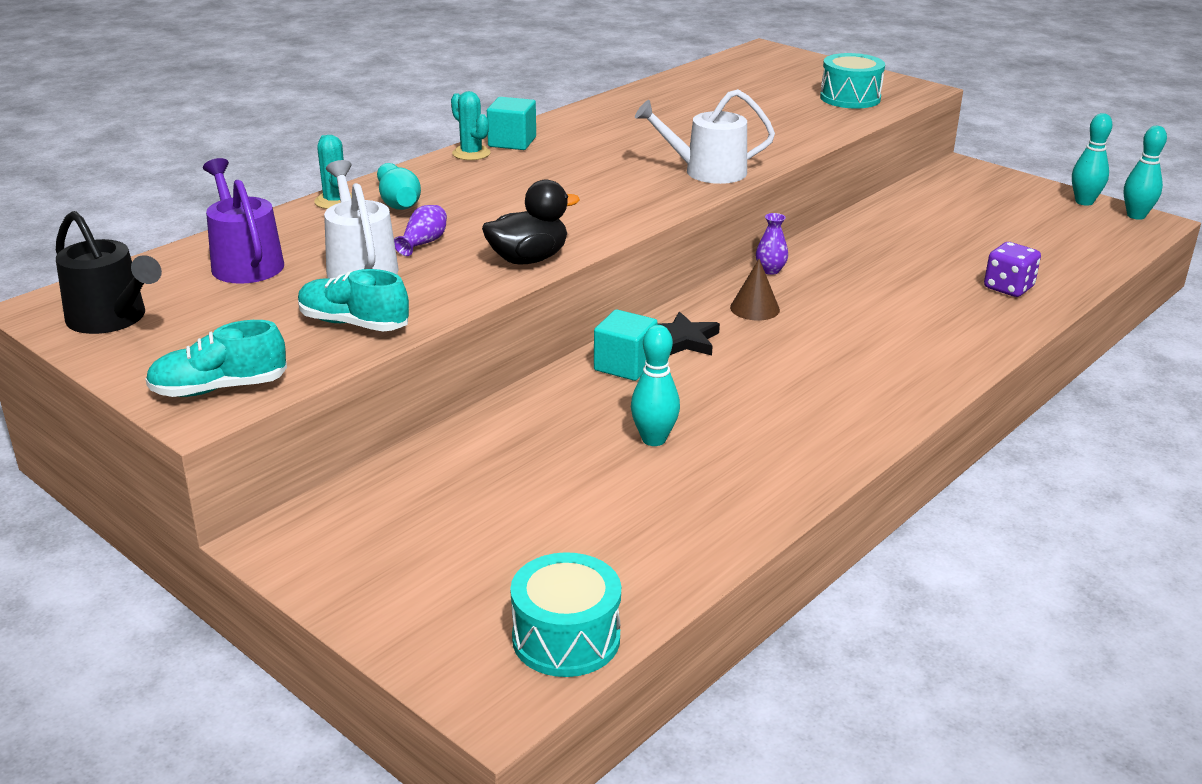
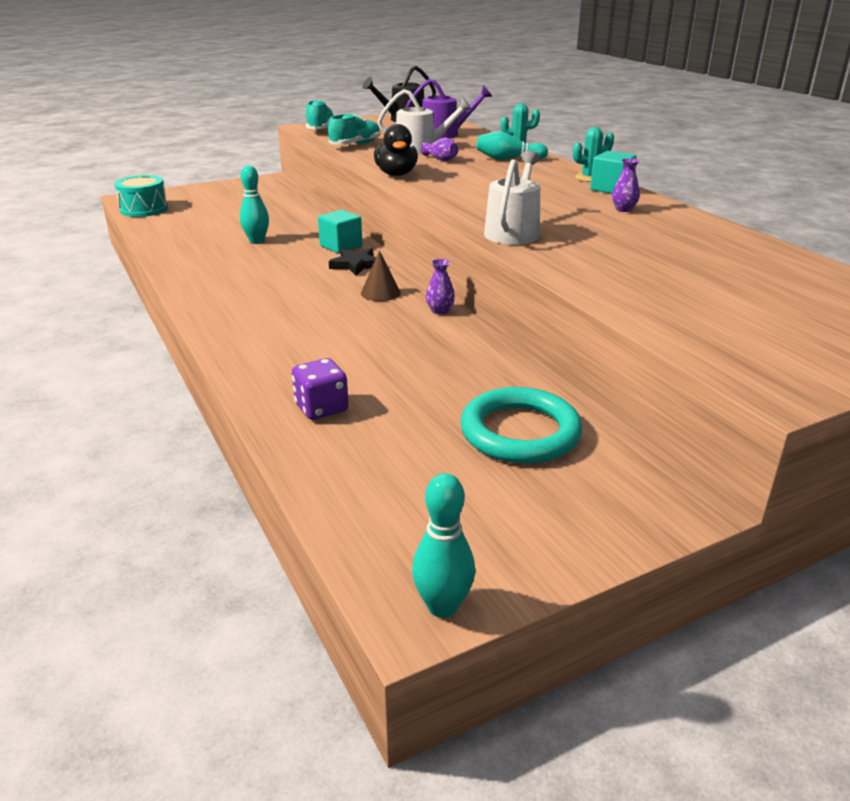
camera: 110 degrees right, 0 degrees up
turquoise drum [820,53,885,109] -> none
turquoise bowling pin [1072,113,1112,206] -> none
none -> turquoise ring [460,387,582,464]
none -> purple vase [612,158,640,212]

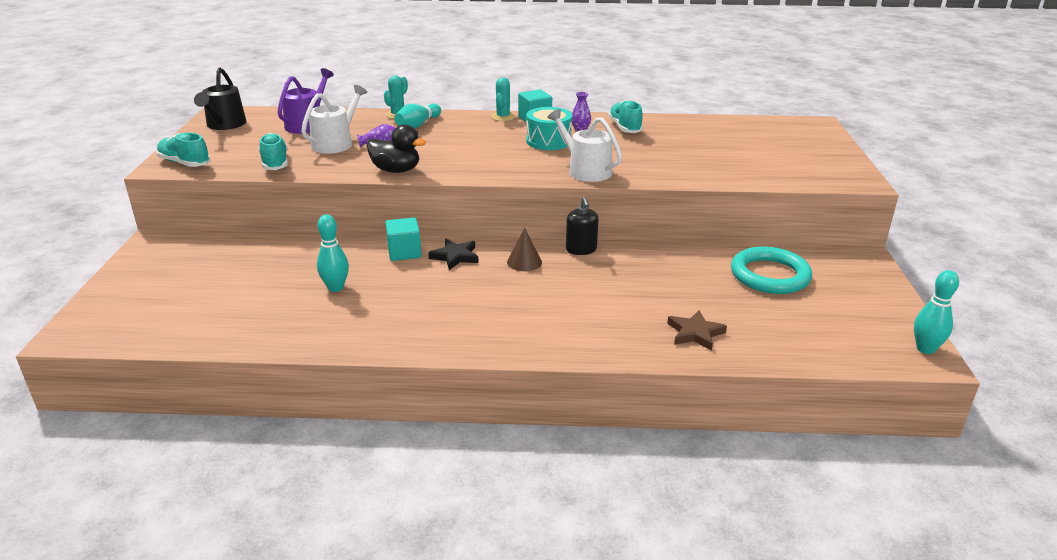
camera: 60 degrees left, 0 degrees up
turquoise drum [114,175,168,217] -> turquoise drum moved to [526,107,573,150]
purple dice [292,358,349,420] -> brown star [667,310,727,351]
purple vase [426,259,455,315] -> black soap dispenser [566,197,599,255]
none -> turquoise shoe [608,100,643,133]

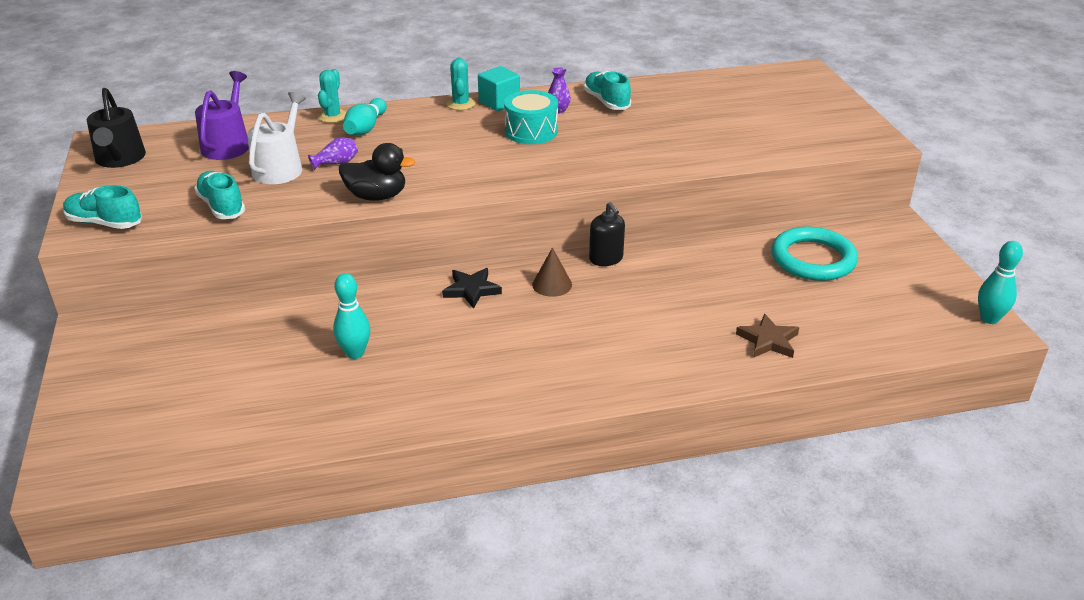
camera: 15 degrees left, 5 degrees up
turquoise cube [385,217,422,261] -> none
white watering can [547,109,622,182] -> none

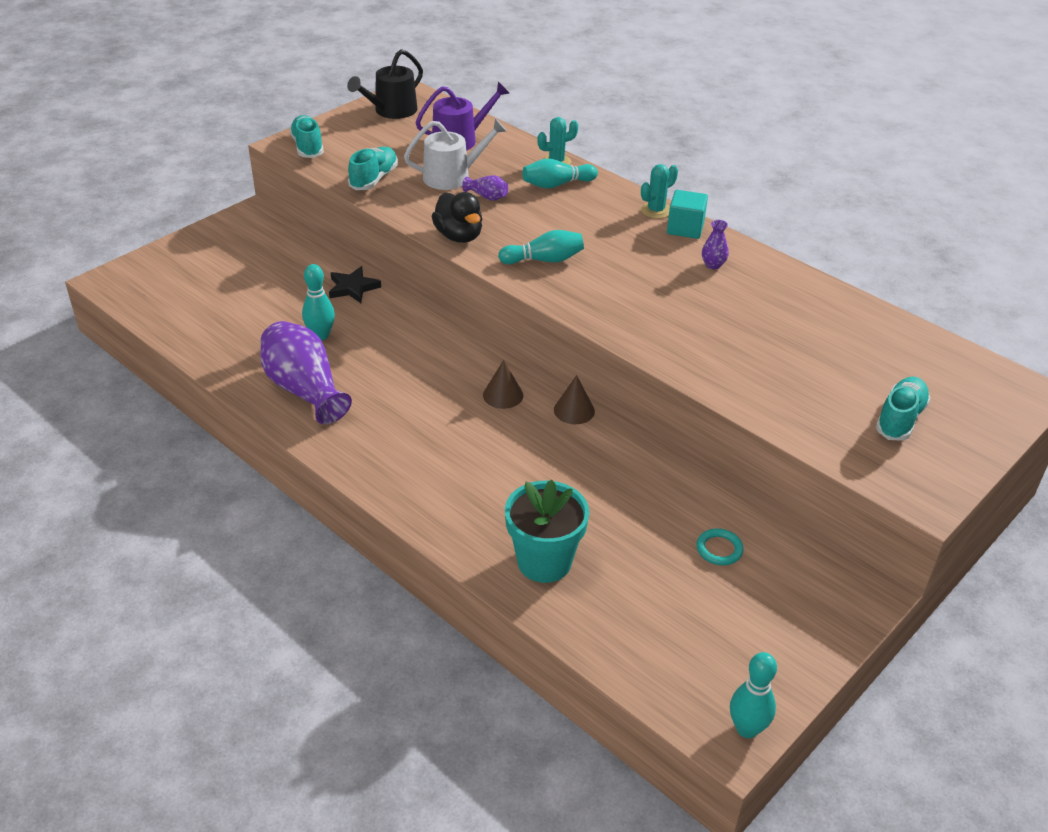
camera: 55 degrees right, 5 degrees up
black star [442,268,502,309] -> black star moved to [329,266,381,303]
turquoise drum [504,90,558,144] -> none
turquoise shoe [584,71,631,110] -> turquoise shoe moved to [876,377,931,441]
black soap dispenser [589,202,625,266] -> brown cone [554,375,595,424]
brown star [736,314,799,358] -> turquoise flower pot [505,480,589,583]
turquoise ring [771,226,858,281] -> turquoise ring [697,528,744,565], size x0.46
none -> purple vase [260,321,352,424]
none -> turquoise bowling pin [498,230,584,264]

